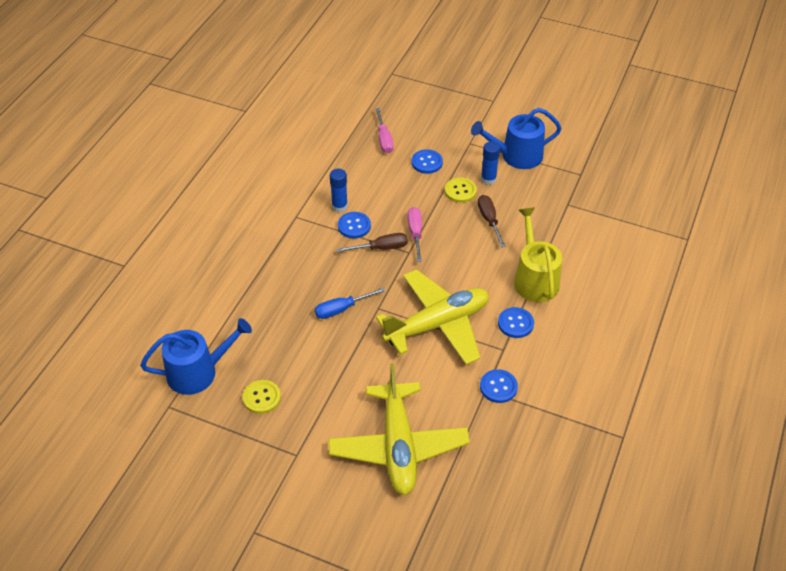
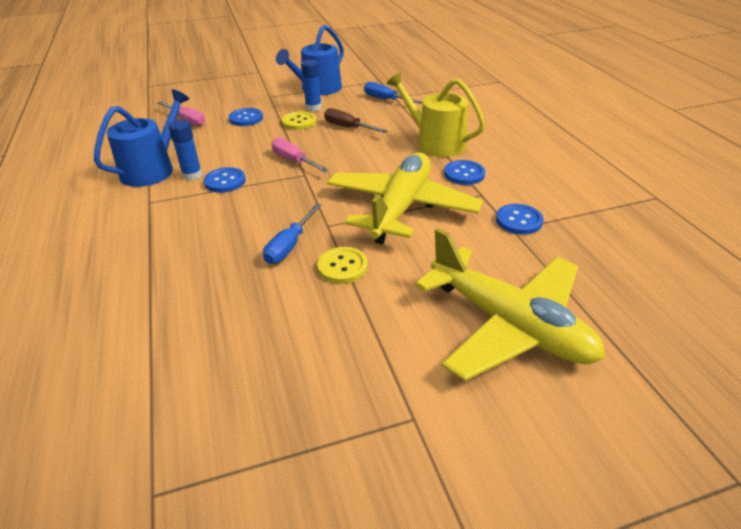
camera: 40 degrees left, 10 degrees down
blue watering can [140,318,252,395] -> blue watering can moved to [94,89,190,187]
yellow button [243,380,281,414] -> yellow button moved to [317,247,368,284]
brown screwdriver [337,233,408,252] -> none
none -> blue screwdriver [364,82,423,104]

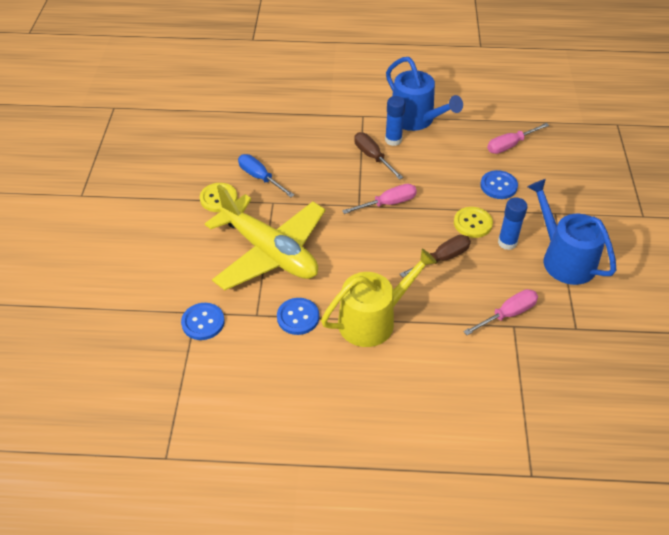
camera: 110 degrees right, 10 degrees up
blue button [204,167,246,193] -> brown screwdriver [354,132,403,180]
blue screwdriver [364,82,423,104] -> pink screwdriver [463,289,538,335]
yellow plane [415,228,605,381] -> none

